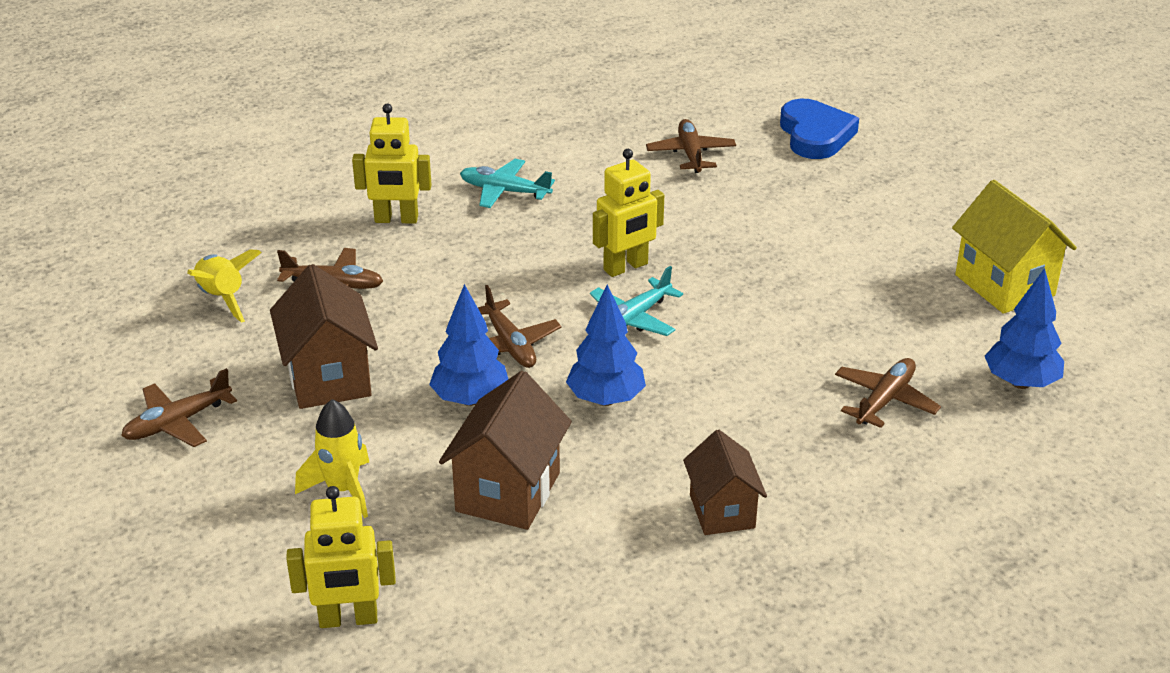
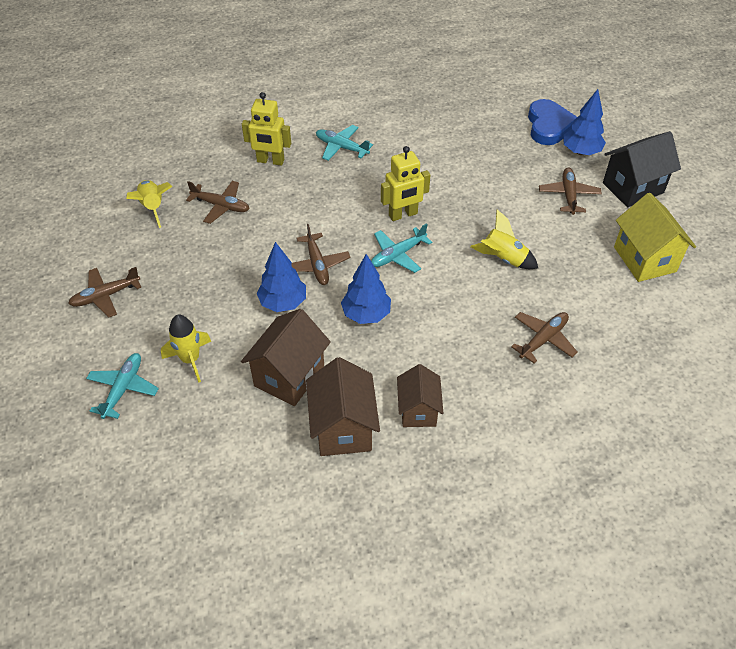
camera: 10 degrees right, 15 degrees up
brown house [270,264,378,409] -> brown house moved to [306,357,380,456]
yellow robot [286,486,396,628] -> none
brown plane [646,119,736,173] -> brown plane moved to [539,168,602,215]
blue tree [985,268,1064,389] -> blue tree moved to [563,89,606,155]
none -> turquoise plane [86,353,159,419]
none -> yellow rocket [470,210,538,269]
none -> black house [603,131,681,207]

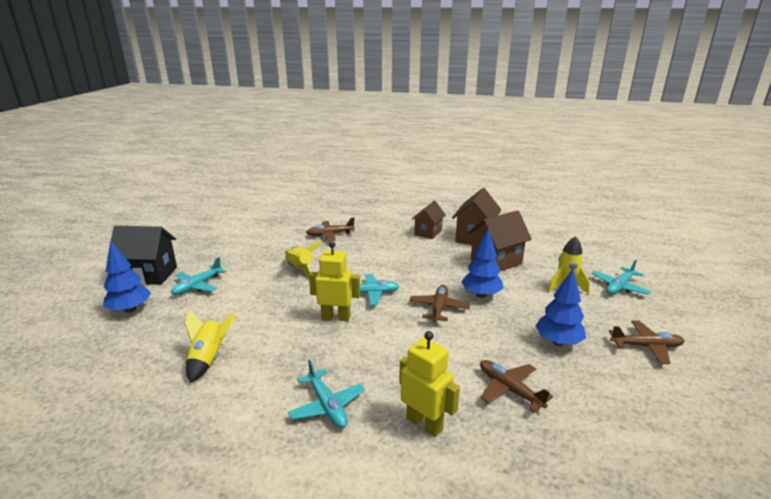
camera: 150 degrees left, 25 degrees down
yellow rocket [126,180,173,228] -> yellow rocket moved to [185,310,236,383]
blue tree [341,254,391,324] -> blue tree moved to [535,268,586,346]
blue heart [528,99,577,145] -> none
brown plane [539,168,602,215] -> turquoise plane [171,257,227,295]
yellow house [614,193,696,282] -> none

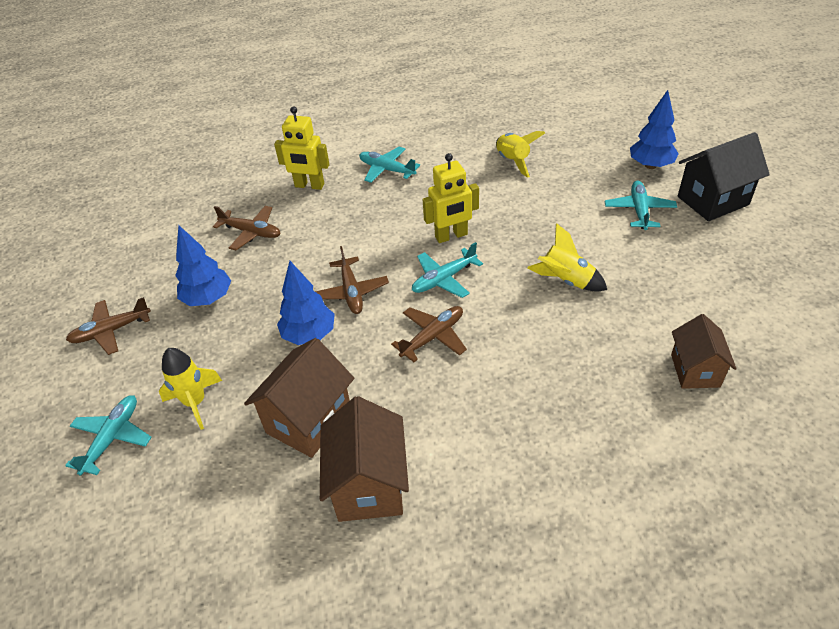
camera: 155 degrees right, 20 degrees up
brown plane [306,218,355,241] -> brown plane moved to [391,306,467,362]
brown house [412,201,446,239] -> brown house moved to [671,314,737,389]

